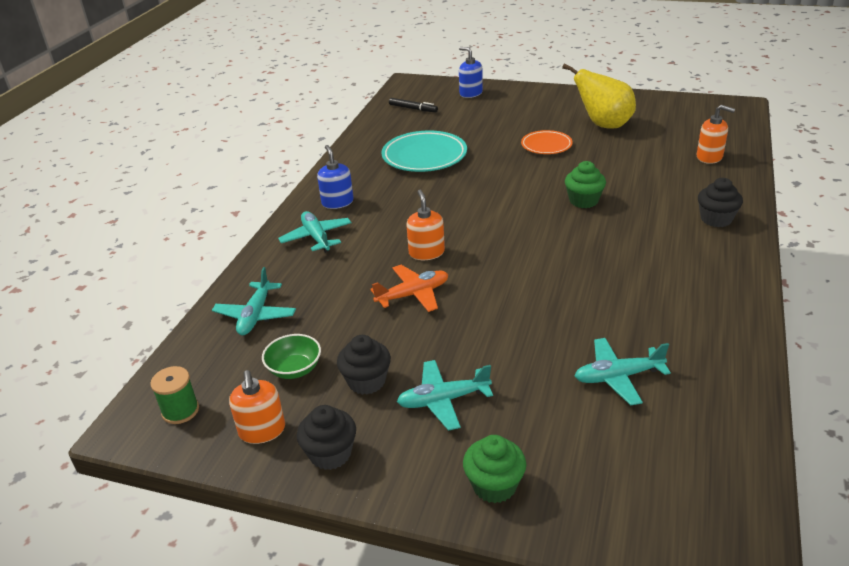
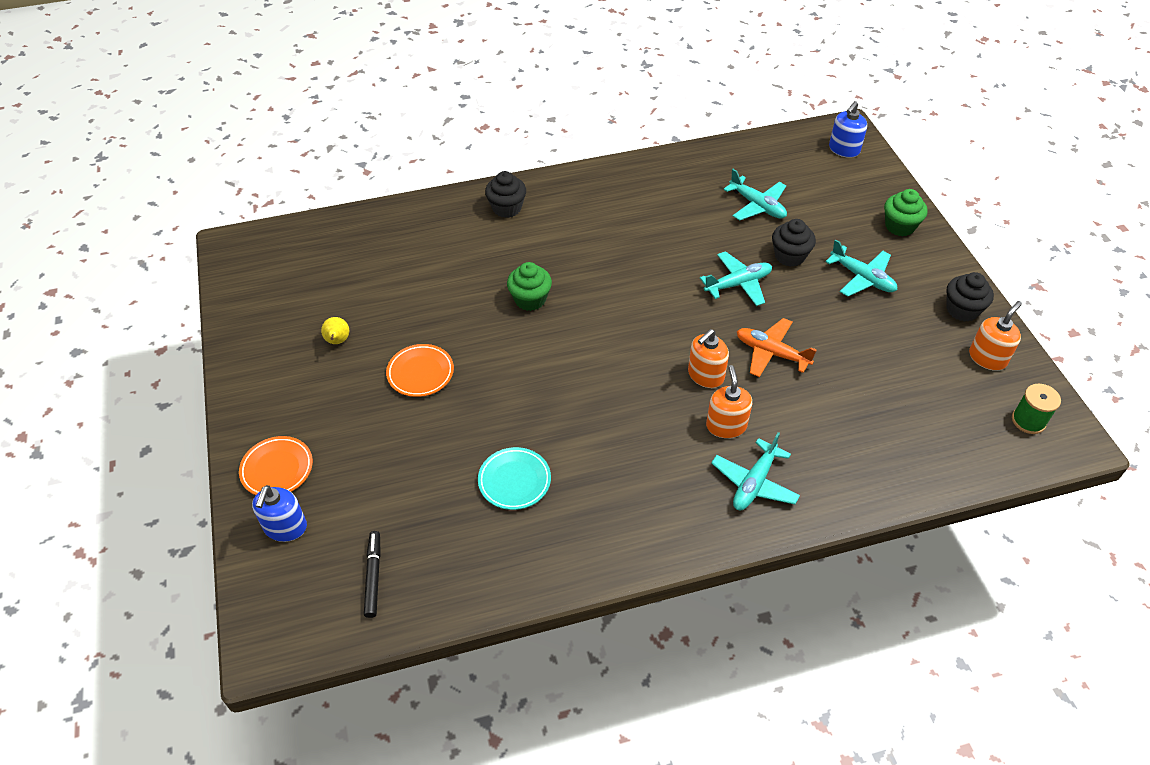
camera: 125 degrees left, 15 degrees up
turquoise plane [212,267,296,336] -> turquoise plane moved to [700,251,772,306]
green bowl [262,334,321,379] -> none
blue soap dispenser [317,145,354,209] -> blue soap dispenser moved to [829,101,867,158]
black cupcake [337,335,391,395] -> black cupcake moved to [772,219,816,267]
turquoise plate [382,131,467,172] -> turquoise plate [478,447,551,510], size x0.60
yellow pear [562,63,636,129] -> yellow pear [321,317,349,344], size x0.42
orange soap dispenser [697,105,735,164] -> orange soap dispenser moved to [706,365,752,438]
none -> orange plate [239,436,313,495]

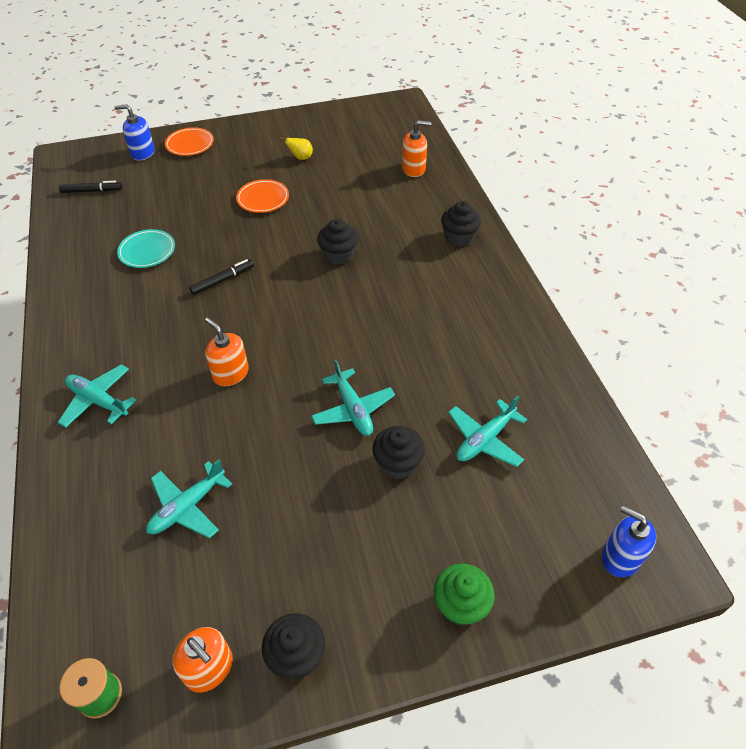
camera: 90 degrees right, 0 degrees up
green cupcake [507,262,552,311] -> black cupcake [318,219,358,265]
orange soap dispenser [706,365,752,438] -> orange soap dispenser moved to [402,120,431,177]
orange plane [737,318,817,377] -> none
turquoise plane [825,239,897,297] -> turquoise plane moved to [146,459,232,539]
none -> black marker [189,259,254,295]

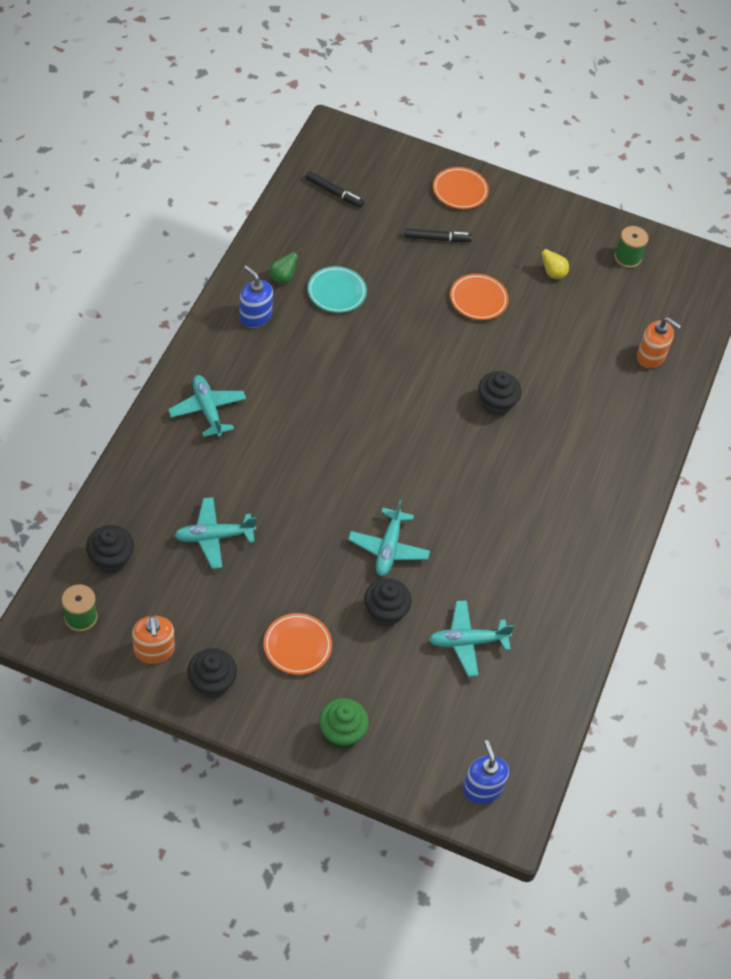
camera: 30 degrees right, 5 degrees up
blue soap dispenser [114,105,155,160] -> blue soap dispenser moved to [239,266,273,328]
black marker [189,259,254,295] -> black marker moved to [404,229,472,242]
orange soap dispenser [205,318,249,386] -> none
black cupcake [441,201,481,246] -> black cupcake moved to [86,525,134,574]
none -> orange plate [264,613,332,675]
none -> green pear [270,247,303,284]
none -> green spool [614,226,648,268]

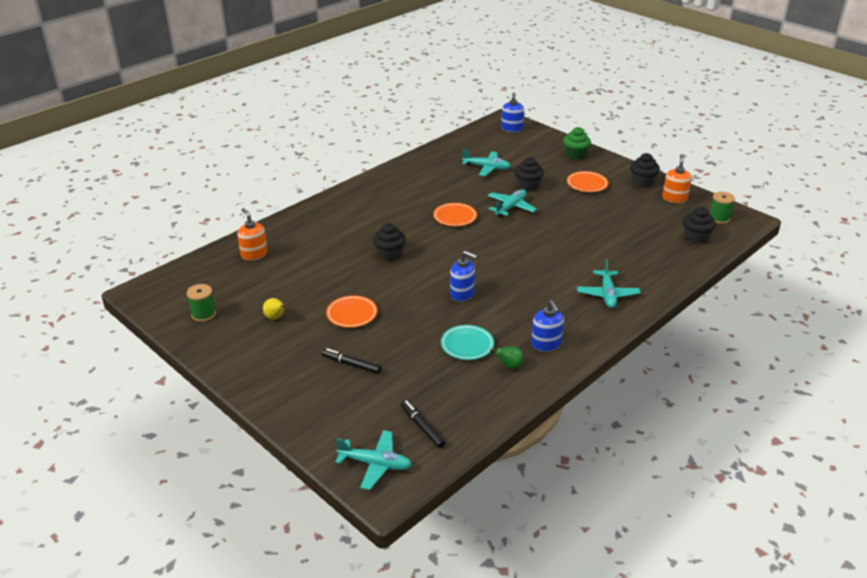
camera: 150 degrees left, 20 degrees down
turquoise plane [174,497,257,569] -> turquoise plane moved to [335,430,412,490]
orange plate [433,167,489,209] -> orange plate moved to [433,203,477,227]
none -> blue soap dispenser [450,251,477,301]

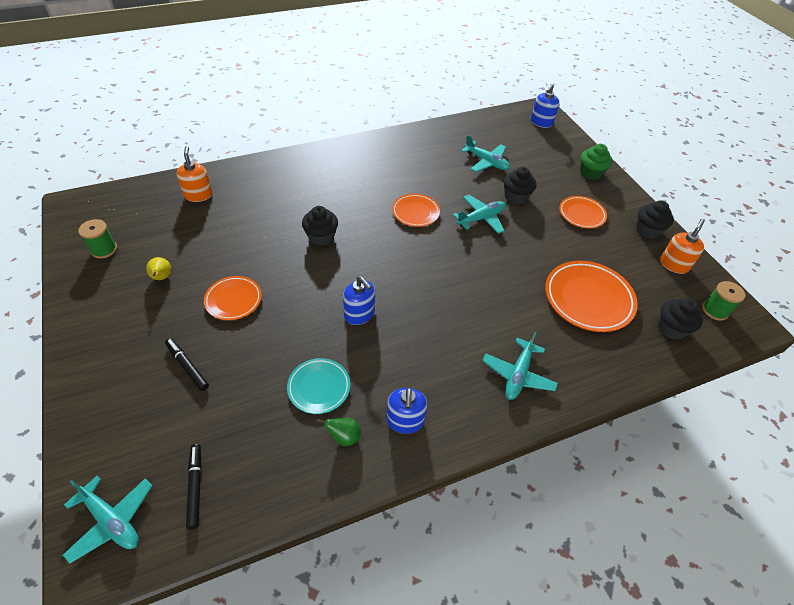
camera: 20 degrees right, 15 degrees up
none -> orange plate [545,261,638,332]

